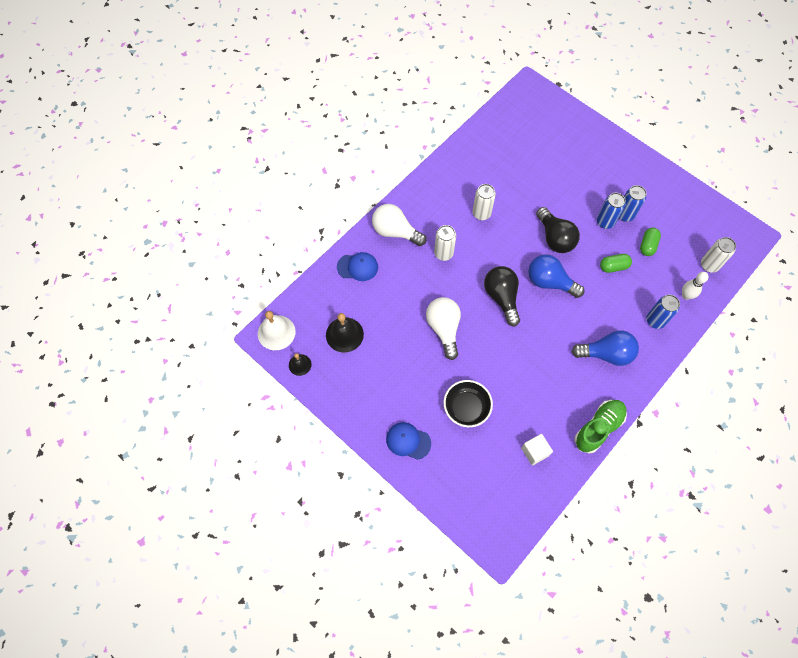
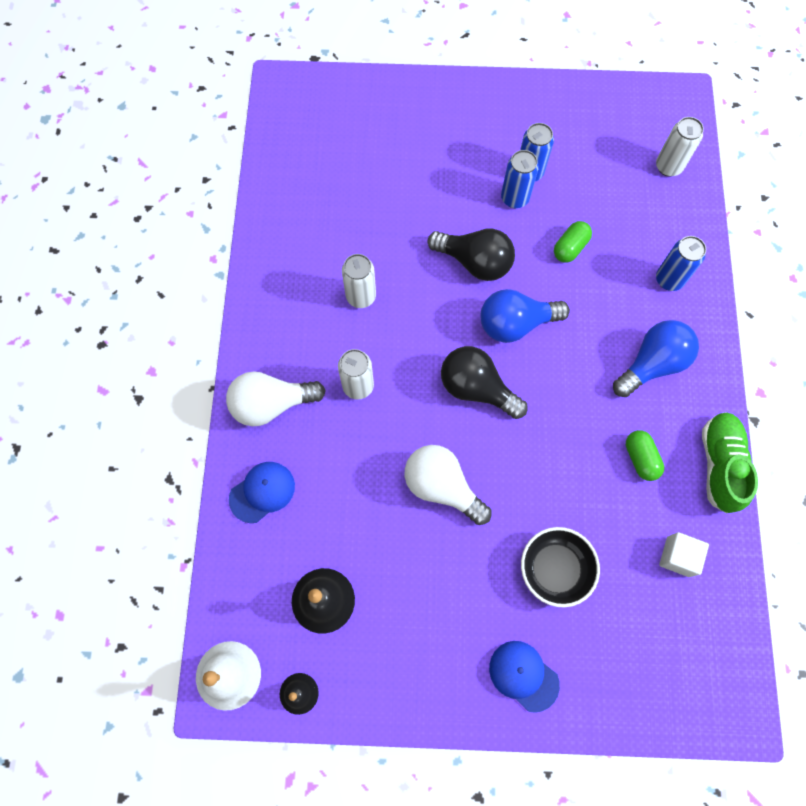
camera: 40 degrees left, 5 degrees up
blue cap [386,422,431,460] -> blue cap turned 60 degrees clockwise [489,641,560,713]
green capsule [640,227,661,256] -> green capsule moved to [626,430,664,481]
white bowling pin [682,272,709,300] -> none

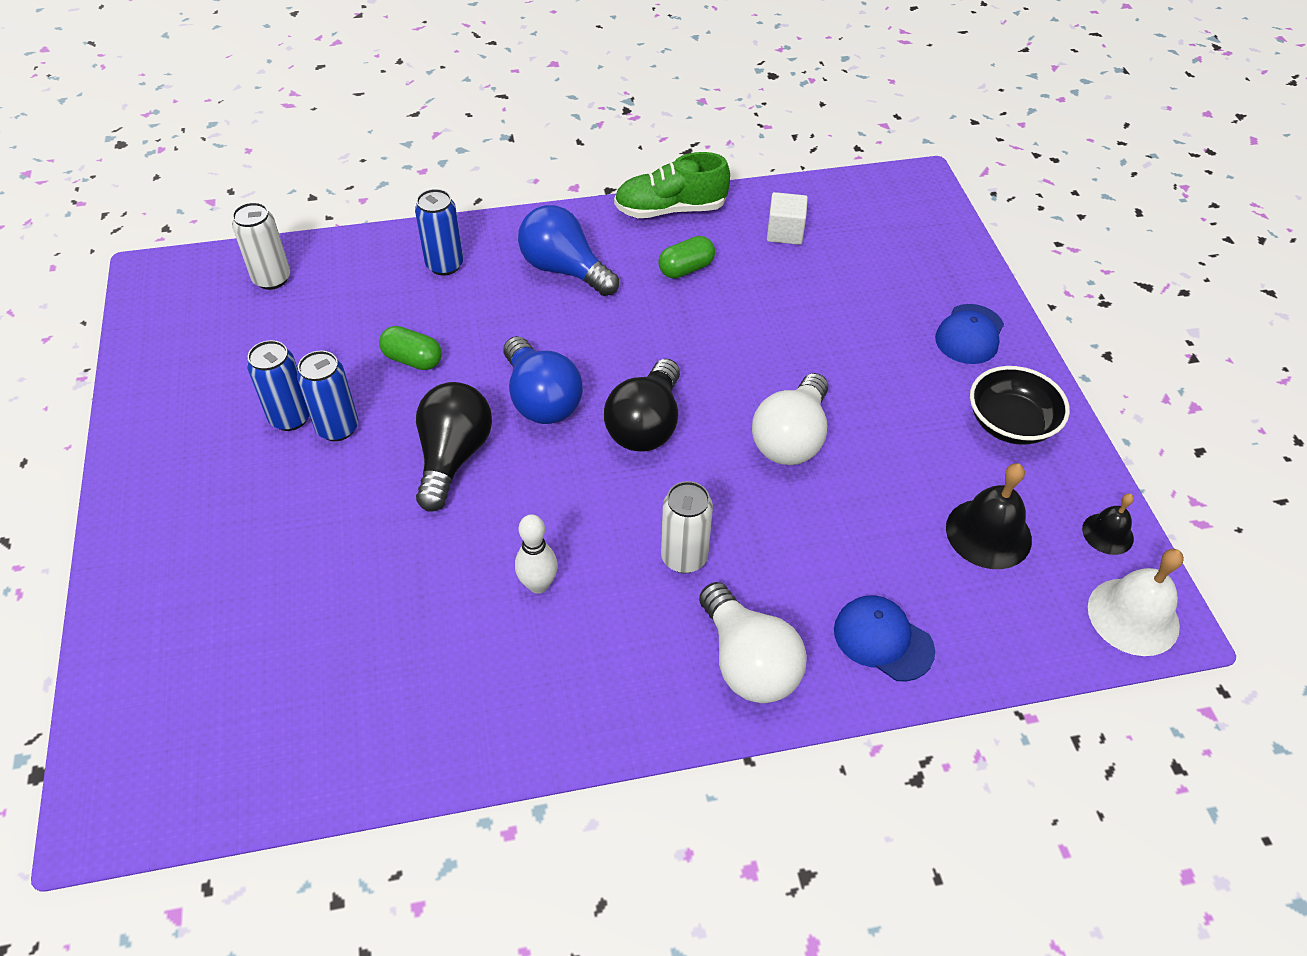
camera: 105 degrees left, 20 degrees down
white can [342,254,376,308] -> white bowling pin [515,514,558,594]
black bowl [521,527,600,607] -> black bowl moved to [970,366,1070,445]

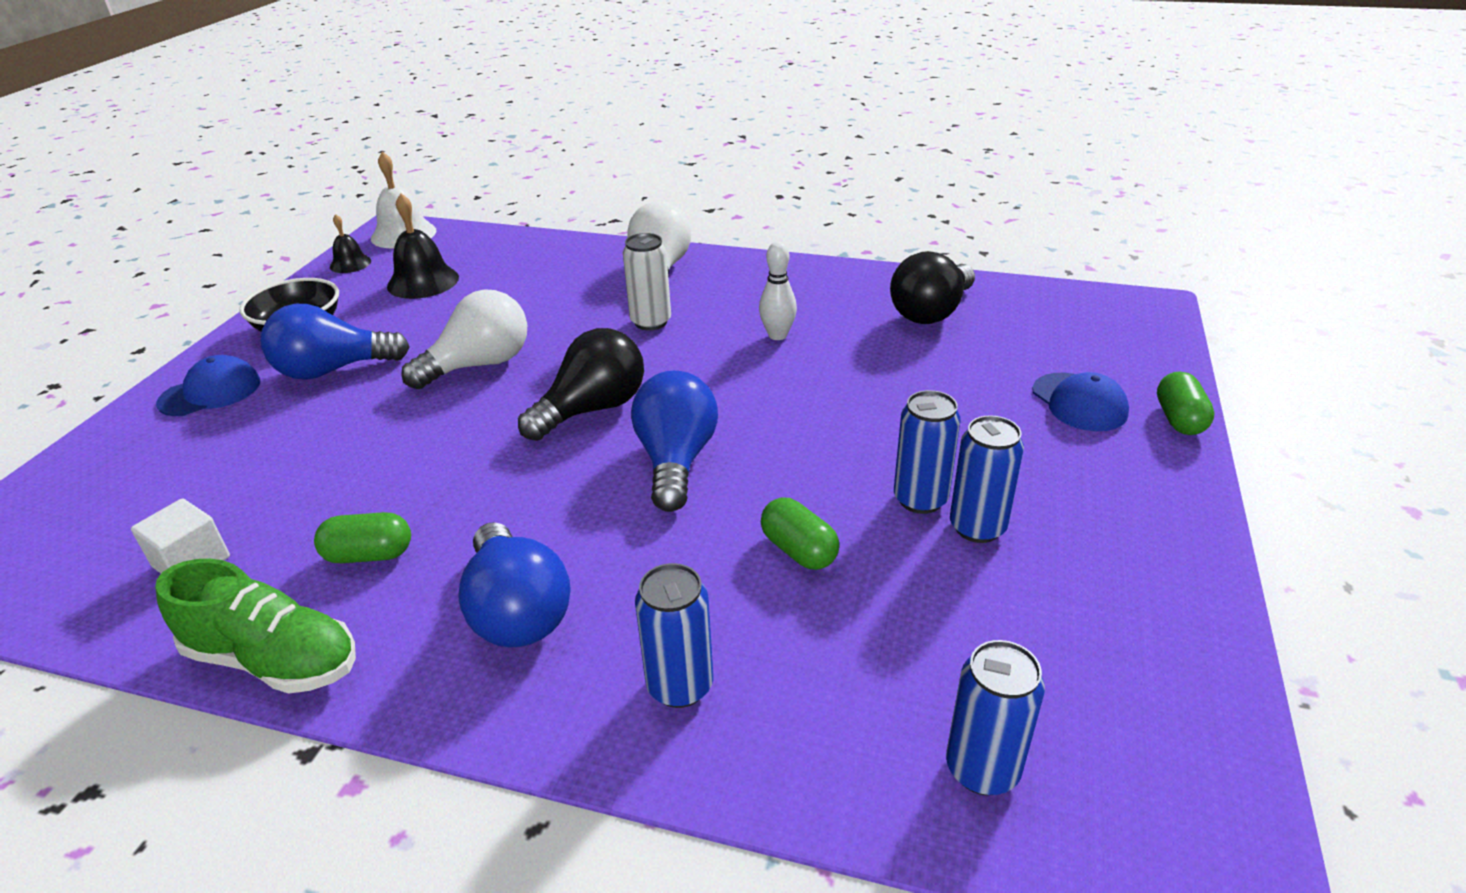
camera: 150 degrees left, 15 degrees down
white can [232,202,290,290] -> blue can [946,640,1045,795]
black light bulb [416,382,492,511] -> black light bulb moved to [890,251,975,324]
blue cap [834,595,935,681] -> blue cap moved to [1032,372,1129,431]
none -> blue light bulb [261,304,410,380]
none -> green capsule [1157,372,1215,435]

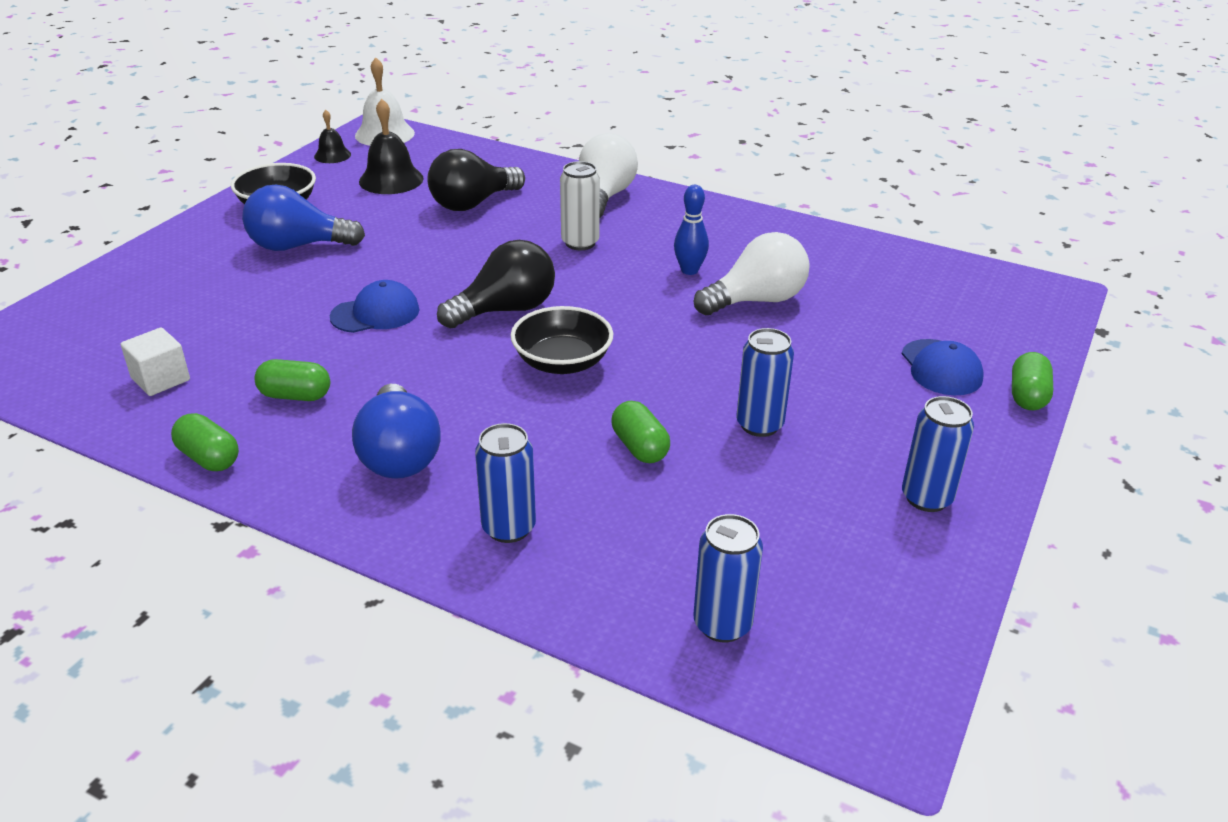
camera: 10 degrees right, 0 degrees up
green shoe [155,559,356,694] -> green capsule [171,413,239,471]
blue cap [156,355,261,416] -> blue cap moved to [330,280,420,333]
white light bulb [401,289,527,389] -> white light bulb moved to [694,232,810,315]
blue light bulb [631,371,718,512] -> black bowl [511,306,613,374]
white bowling pin [759,242,797,340] -> blue bowling pin [674,185,709,275]
black light bulb [890,251,975,324] -> black light bulb moved to [427,149,525,211]
blue can [950,415,1024,543] -> blue can moved to [902,396,974,512]

